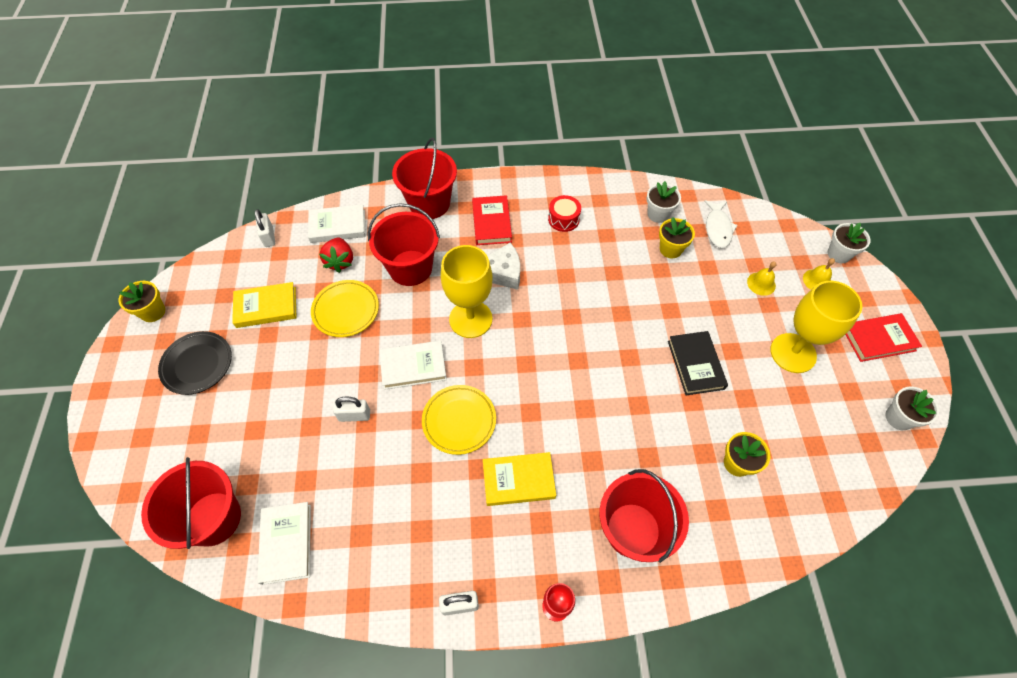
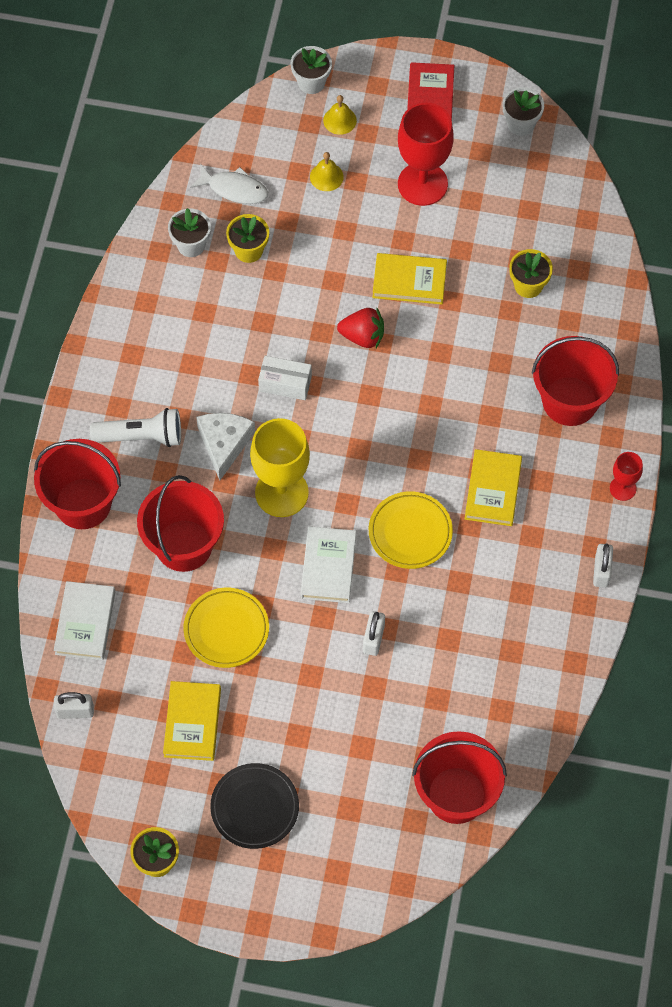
camera: 75 degrees left, 5 degrees up
white book [257,502,311,585] -> none
red strawberry [319,238,353,273] -> red strawberry moved to [337,308,384,348]
red book [472,195,512,245] -> white flashlight [90,408,181,447]
red drum [548,195,581,232] -> none
black book [668,331,728,395] -> yellow book [372,253,447,304]
yellow goblet [770,281,863,373] -> red goblet [398,103,454,206]
none -> white box [258,356,312,400]

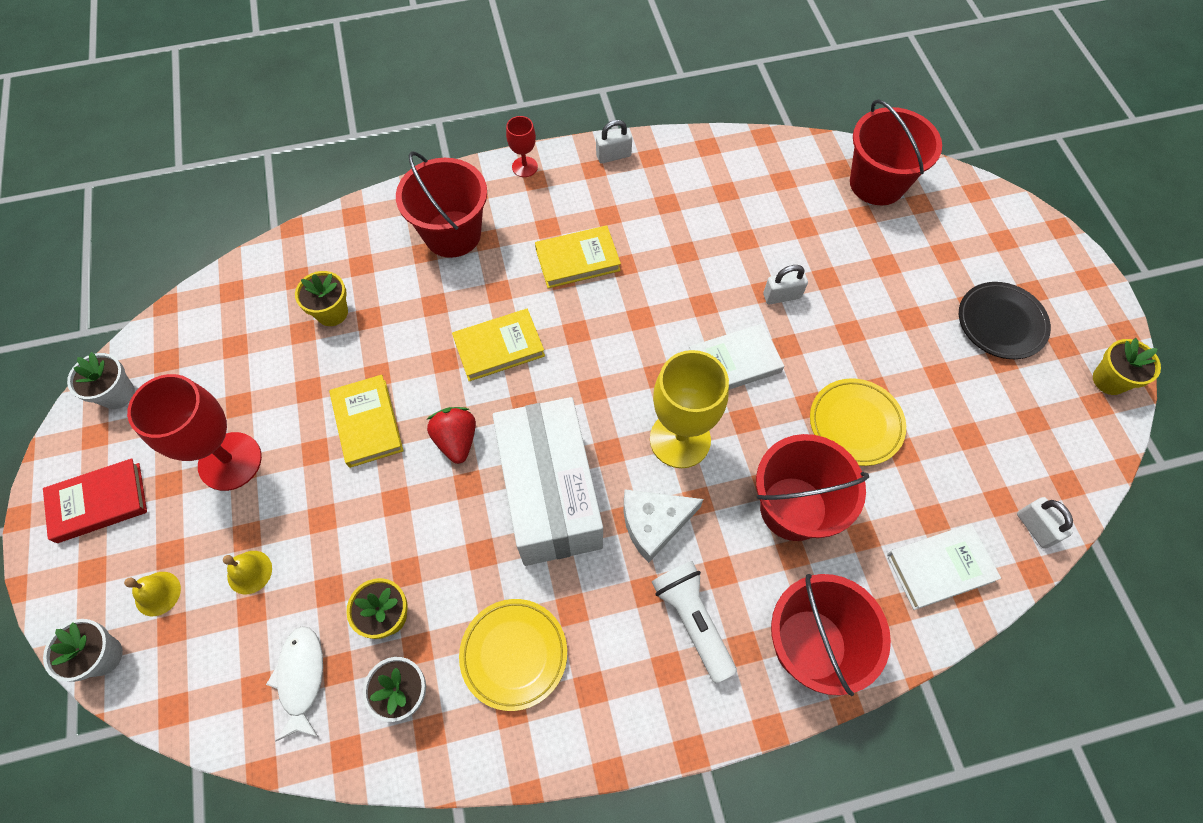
camera: 115 degrees left, 0 degrees up
yellow book [163,681,221,761] -> yellow book moved to [452,309,545,381]
white box [258,356,312,400] -> white box [492,397,603,566], size x2.32
yellow plate [369,491,453,569] -> yellow plate moved to [459,599,567,711]

